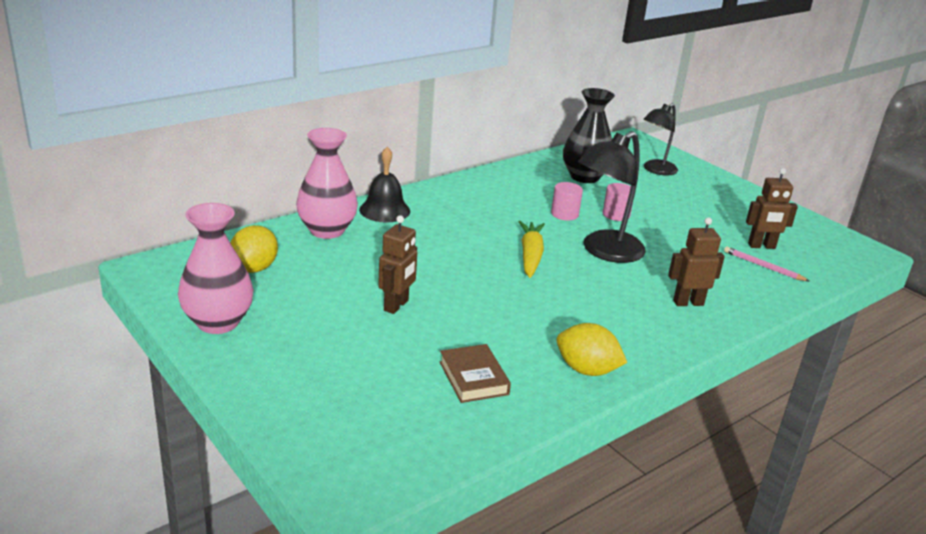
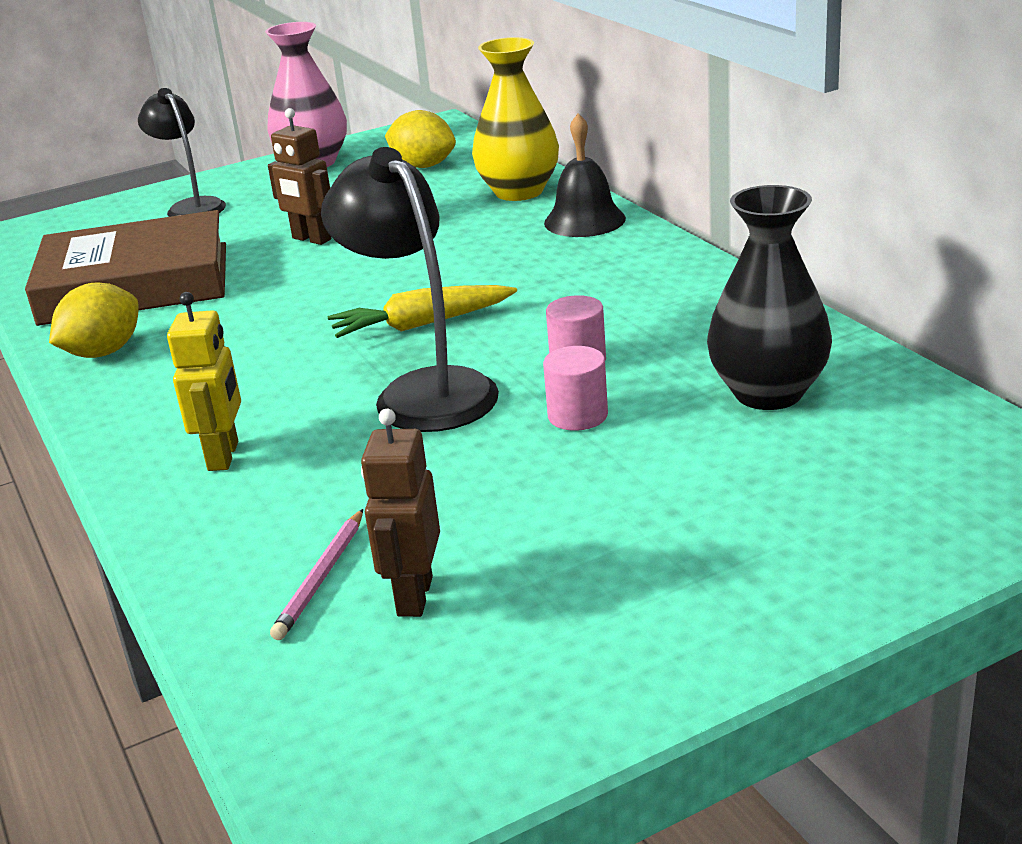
camera: 105 degrees right, 0 degrees up
pink vase [296,128,358,239] -> yellow vase [472,37,559,201]
brown book [439,344,511,403] -> brown book [25,210,226,326], size x2.15
yellow carrot [518,221,545,278] -> yellow carrot turned 150 degrees clockwise [328,285,517,338]
black lamp [643,103,678,176] -> black lamp moved to [138,88,226,217]
brown robot [668,217,725,306] -> yellow robot [167,292,241,471]
pink pencil [724,246,809,281] -> pink pencil turned 150 degrees clockwise [270,509,363,640]

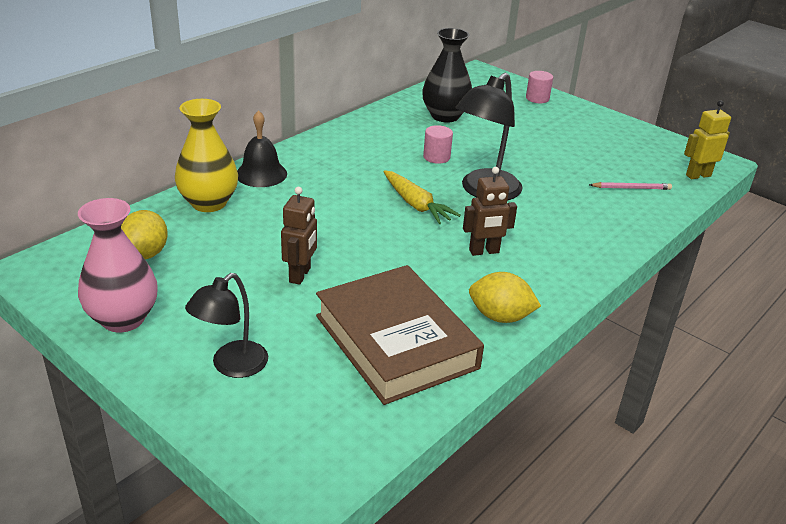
camera: 115 degrees left, 5 degrees up
yellow robot [167,292,241,471] -> yellow robot moved to [684,100,731,179]
brown robot [361,409,440,617] -> brown robot moved to [463,167,517,256]
pink cylinder [543,346,608,431] -> pink cylinder moved to [526,71,553,103]

